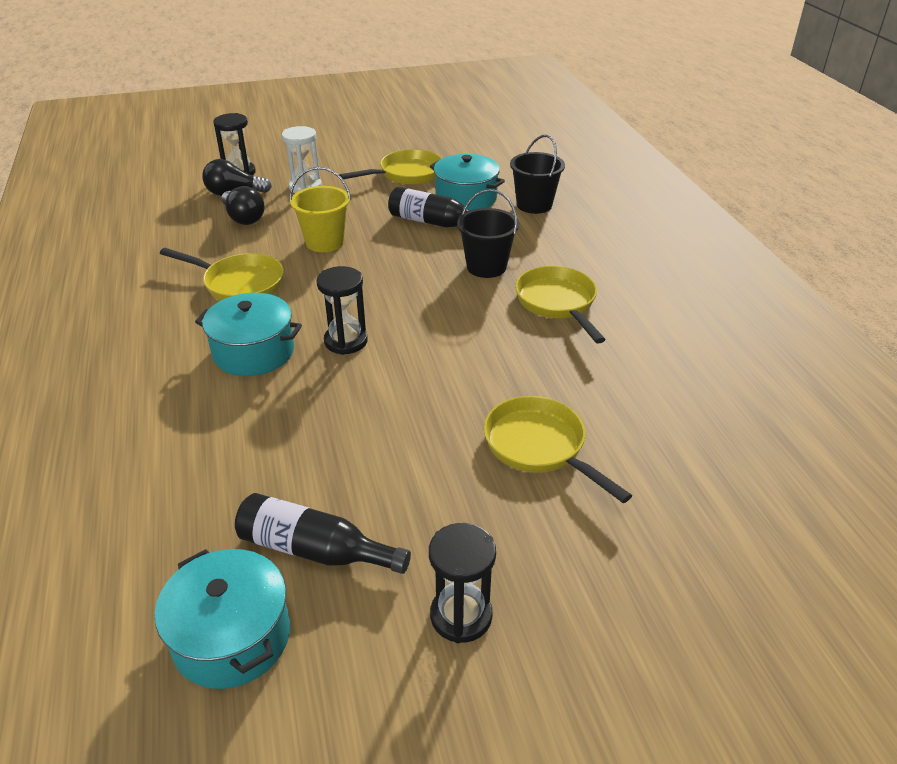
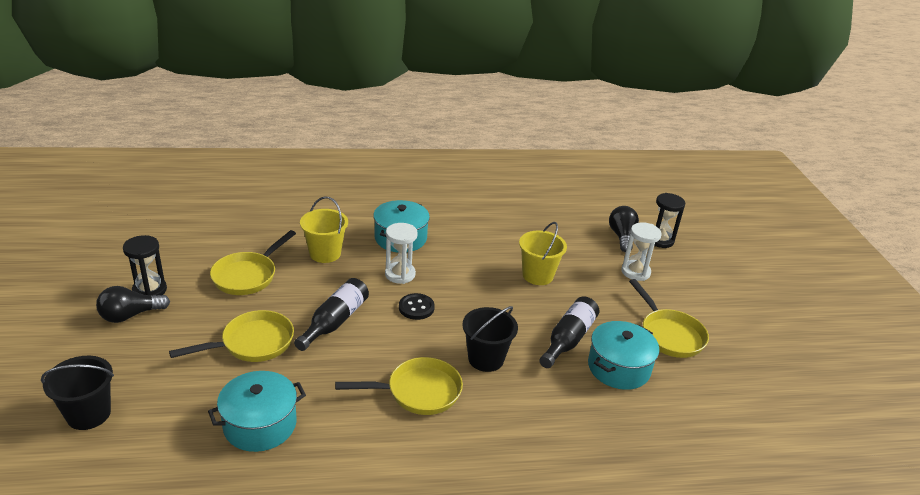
camera: 95 degrees right, 5 degrees down
turquoise pot [155,549,290,689] -> turquoise pot moved to [208,371,306,452]
yellow pan [160,248,284,301] -> yellow pan moved to [210,230,296,295]
black light bulb [221,186,265,225] -> black light bulb moved to [96,286,170,323]
black bottle [235,493,411,574] -> black bottle moved to [294,278,369,351]
black hourglass [317,266,368,355] -> white hourglass [385,223,418,284]
black bucket [510,135,565,214] -> black bucket moved to [41,356,114,430]
none -> yellow bucket [300,197,348,263]
none -> black button [399,293,435,320]

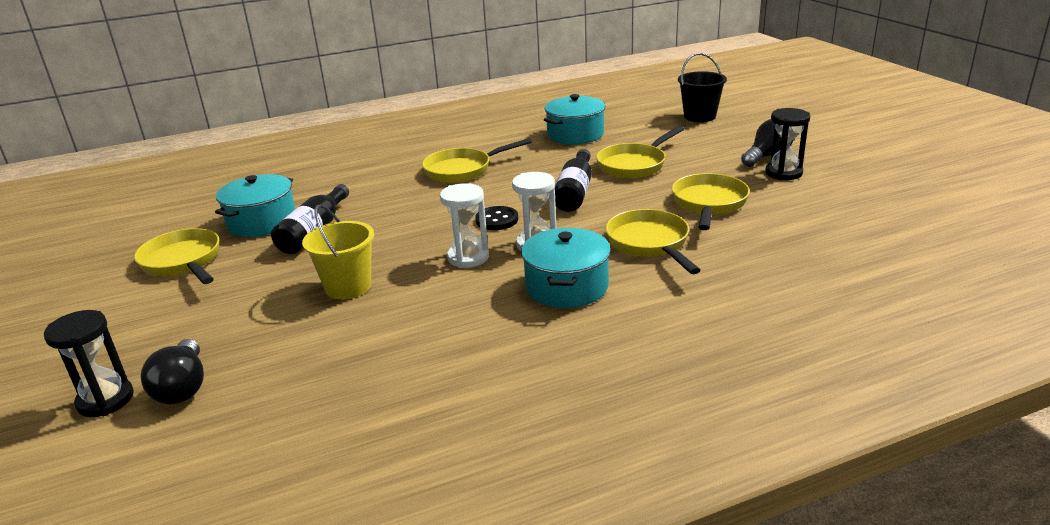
camera: 170 degrees right, 5 degrees down
yellow bucket [300,197,348,263] -> yellow pan [605,209,701,274]
black bucket [462,306,518,372] -> none
white hourglass [621,222,662,281] -> white hourglass moved to [440,183,489,268]

